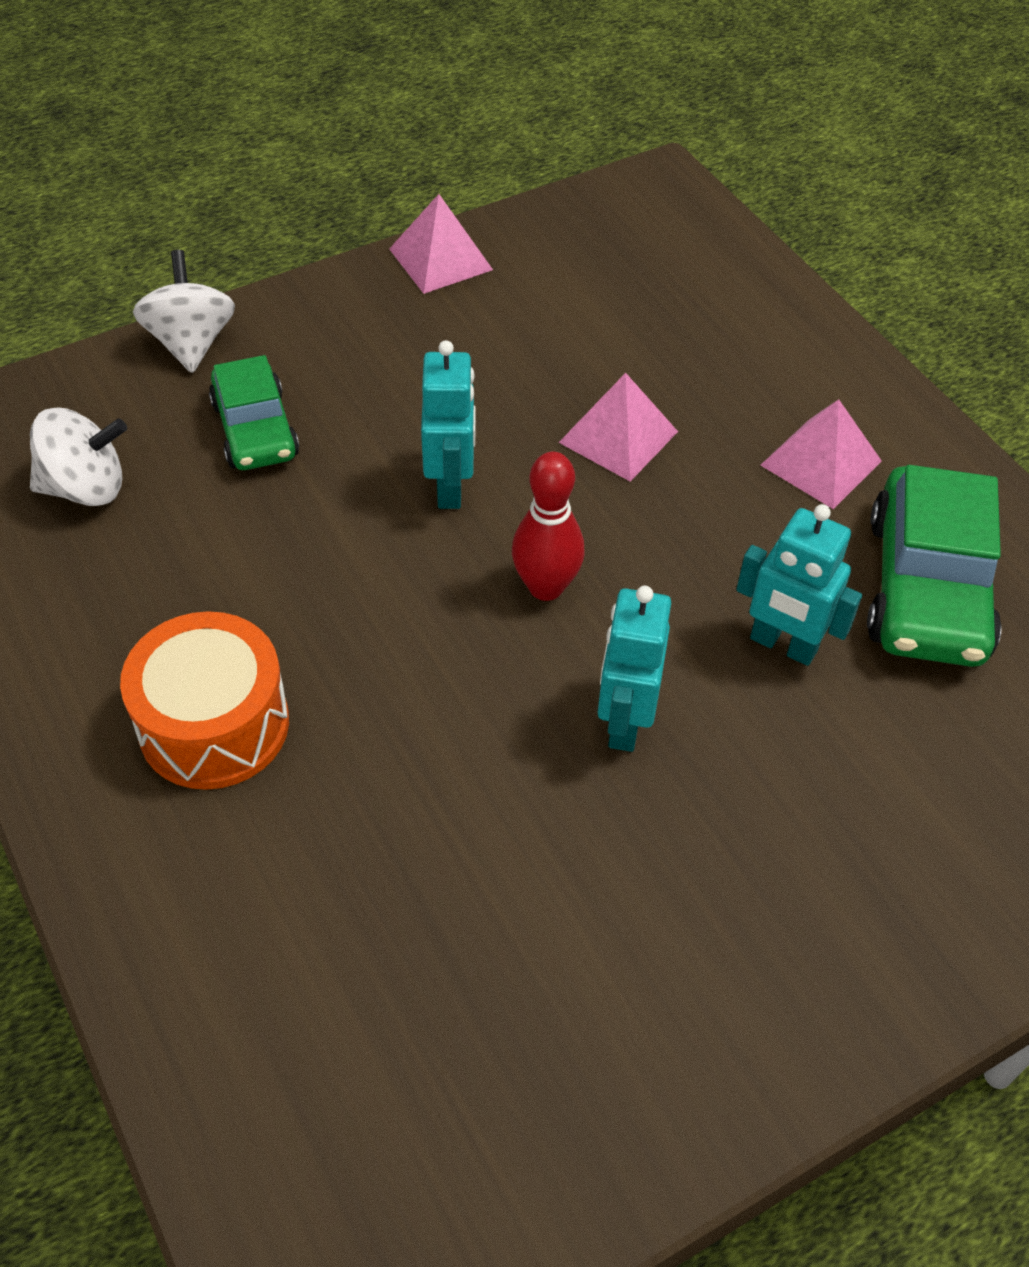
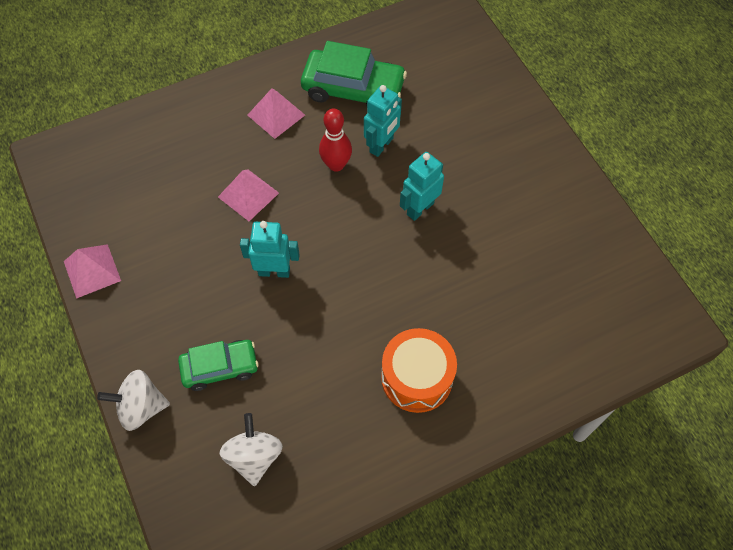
camera: 85 degrees left, 10 degrees up
red bowling pin [512,452,585,601] -> red bowling pin moved to [319,108,352,172]
turquoise robot [598,586,671,752] -> turquoise robot turned 120 degrees clockwise [400,152,444,221]

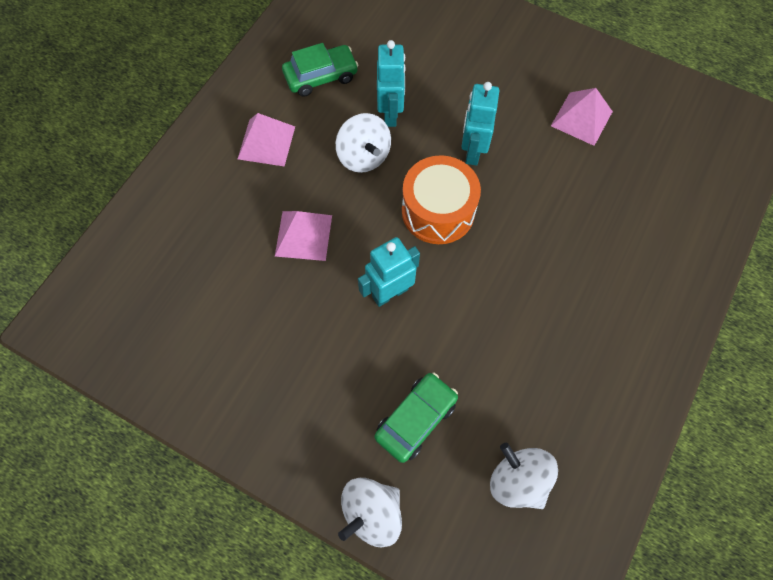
camera: 35 degrees left, 5 degrees up
pink pyramid [64,244,121,299] -> pink pyramid moved to [551,88,613,146]
green car [301,41,407,106] -> green car [282,43,359,97], size x0.64
red bowling pin [319,108,352,172] -> white spinning top [336,113,391,173]
orange drum [381,328,457,413] -> orange drum moved to [402,155,481,244]

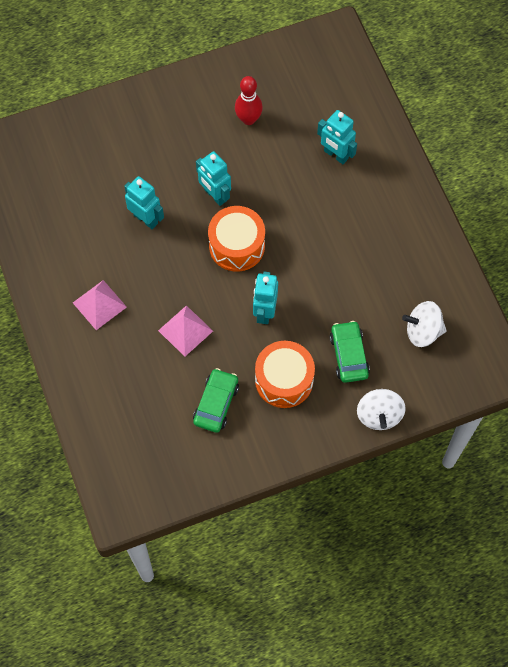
camera: 50 degrees left, 0 degrees up
green car [282,43,359,97] -> green car moved to [193,368,239,433]
white spinning top [336,113,391,173] -> none
pink pyramid [551,88,613,146] -> red bowling pin [235,76,263,125]
none -> orange drum [255,341,315,408]
none -> turquoise robot [317,110,357,164]

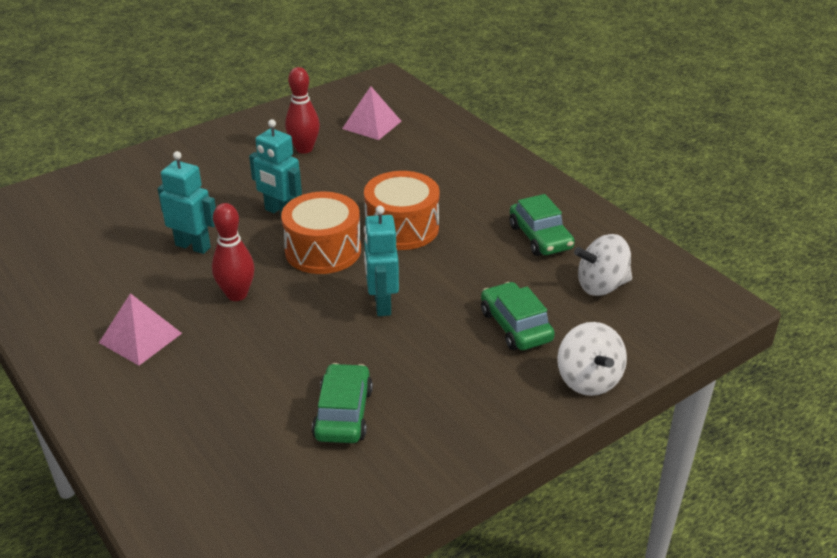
camera: 15 degrees left, 30 degrees down
pink pyramid [158,305,213,357] -> pink pyramid moved to [342,86,401,140]
orange drum [255,341,315,408] -> orange drum moved to [364,171,440,250]
turquoise robot [317,110,357,164] -> none
none -> red bowling pin [212,203,255,301]
none -> green car [509,194,575,256]

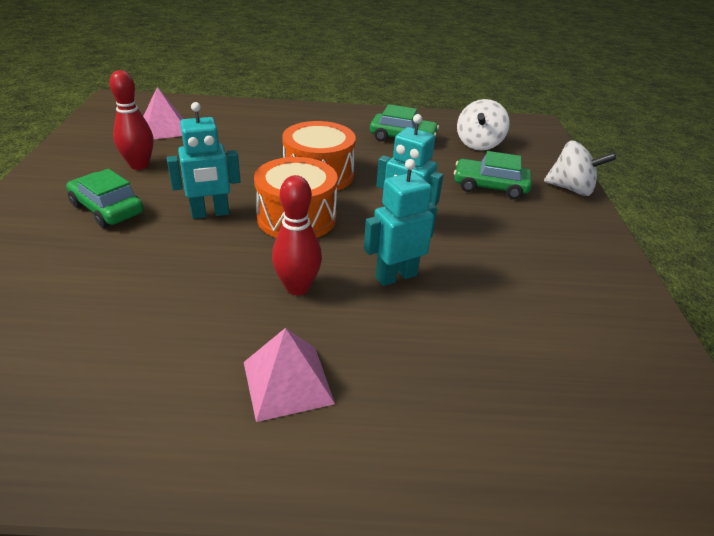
camera: 55 degrees left, 0 degrees up
turquoise robot [157,151,216,254] -> turquoise robot moved to [364,159,437,286]
green car [312,363,373,443] -> green car moved to [66,169,144,228]

